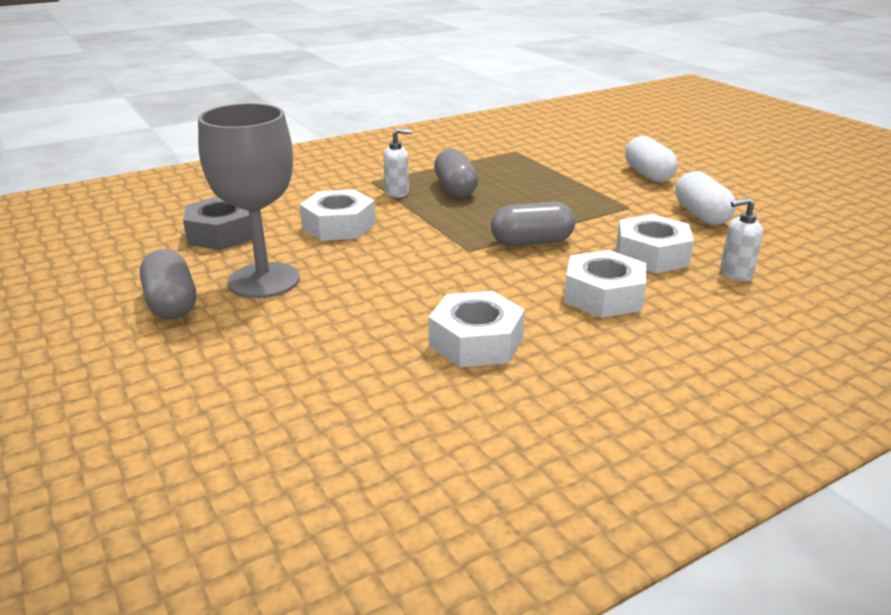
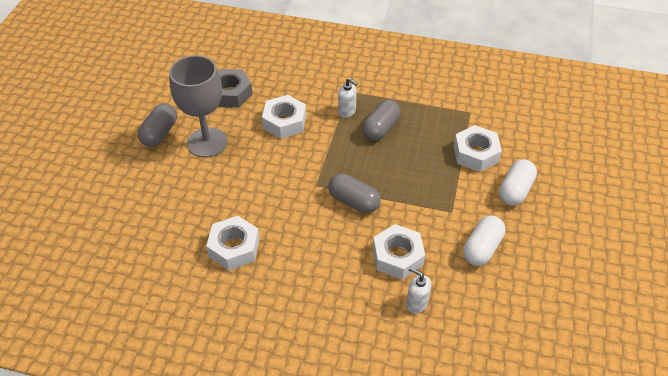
camera: 45 degrees right, 20 degrees up
white nut [564,250,646,318] -> white nut moved to [454,125,502,172]

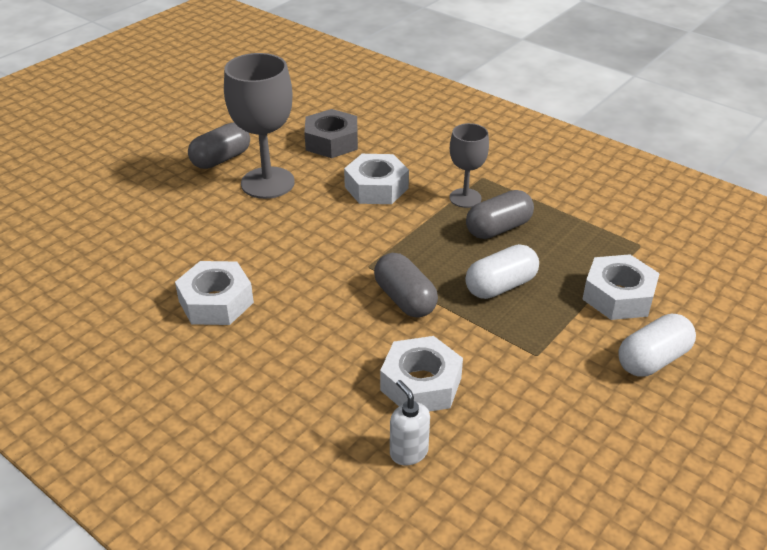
camera: 25 degrees right, 10 degrees down
white soap dispenser [338,78,358,118] -> grey goblet [449,123,489,208]
white capsule [463,215,505,266] -> white capsule moved to [465,244,539,299]

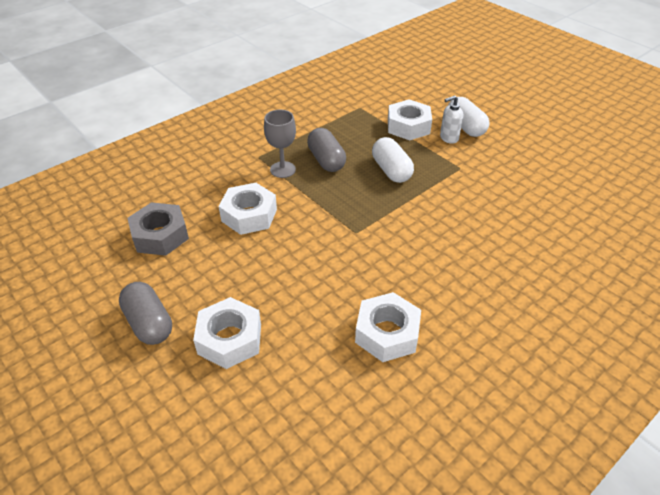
camera: 80 degrees left, 5 degrees up
grey goblet [224,53,295,199] -> none
grey capsule [374,253,438,318] -> none
white nut [380,336,463,412] -> white nut moved to [193,297,261,369]
white soap dispenser [390,380,430,466] -> white soap dispenser moved to [440,95,463,144]

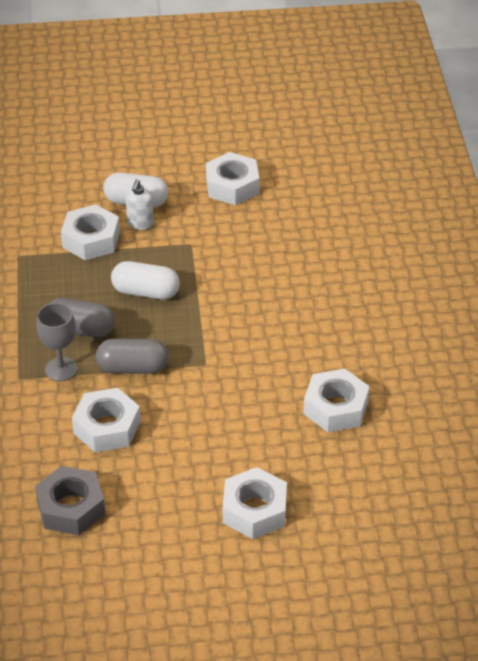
camera: 55 degrees left, 0 degrees up
grey capsule [119,282,172,345] -> grey capsule moved to [96,339,169,374]
none -> white nut [206,152,259,205]

